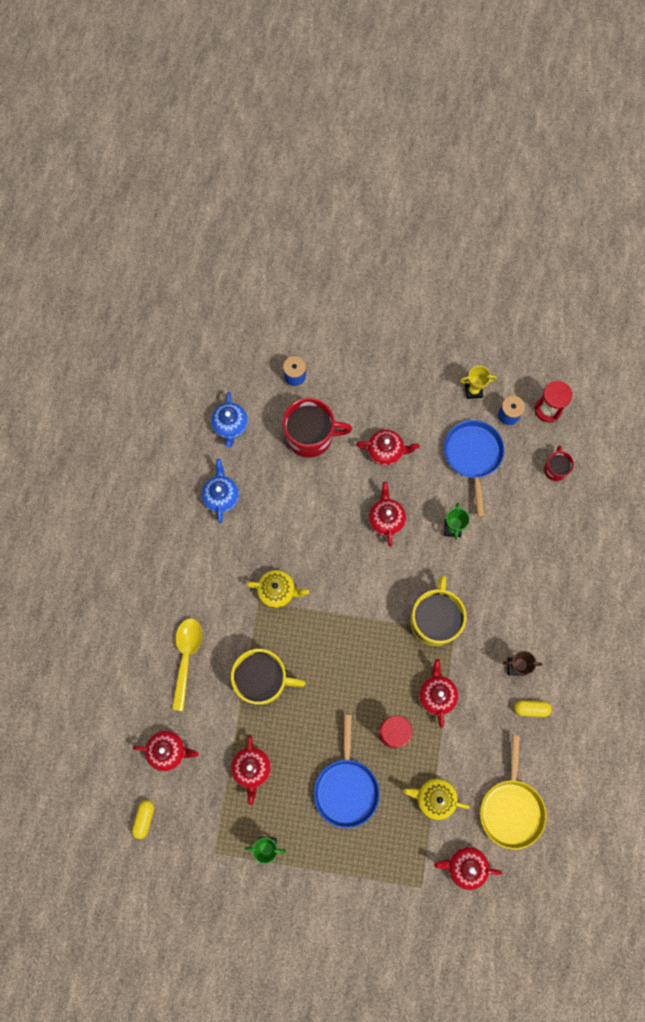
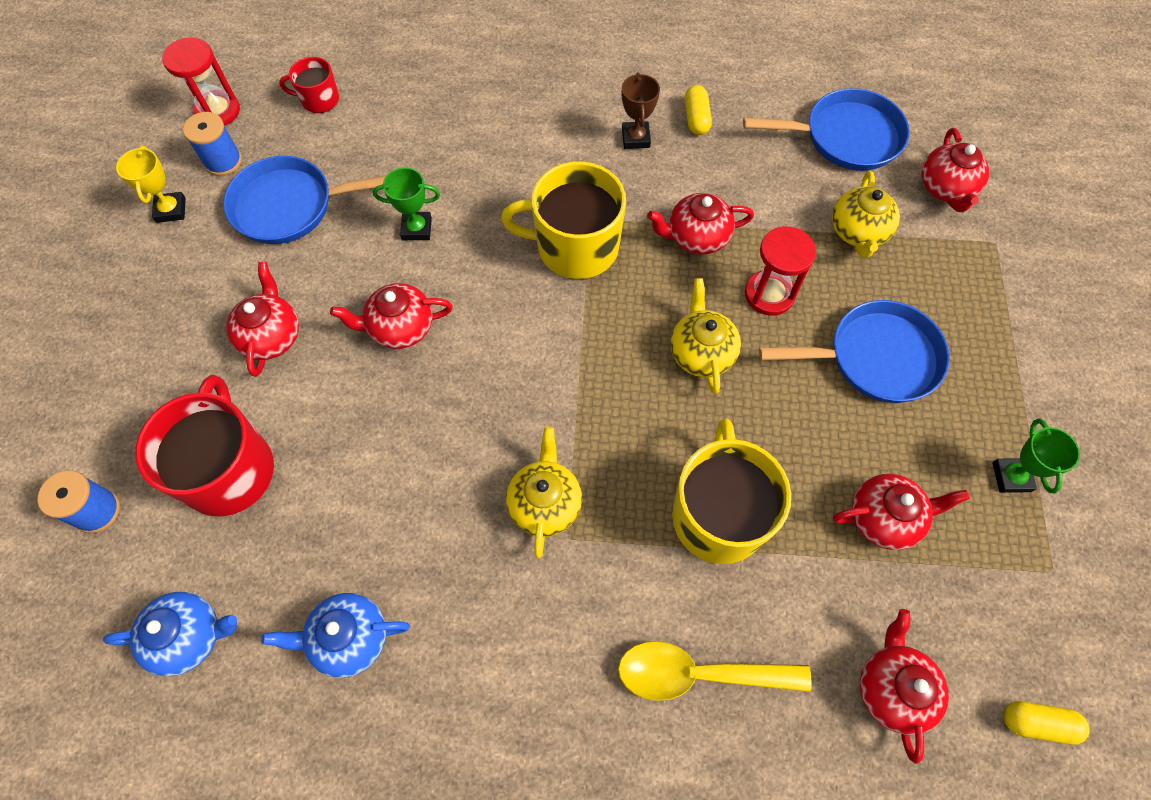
camera: 95 degrees left, 10 degrees down
yellow pan [480,735,547,850] -> blue pan [743,88,910,171]
none -> yellow teapot [670,278,741,394]

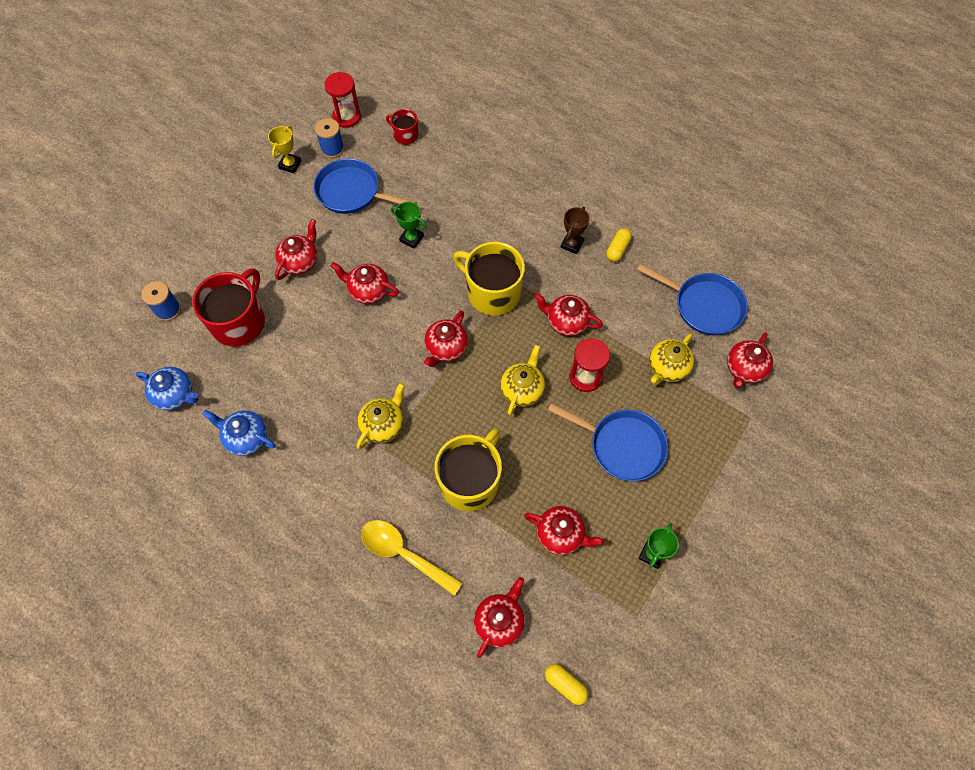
camera: 30 degrees right, 0 degrees up
none -> red teapot [424,311,468,367]

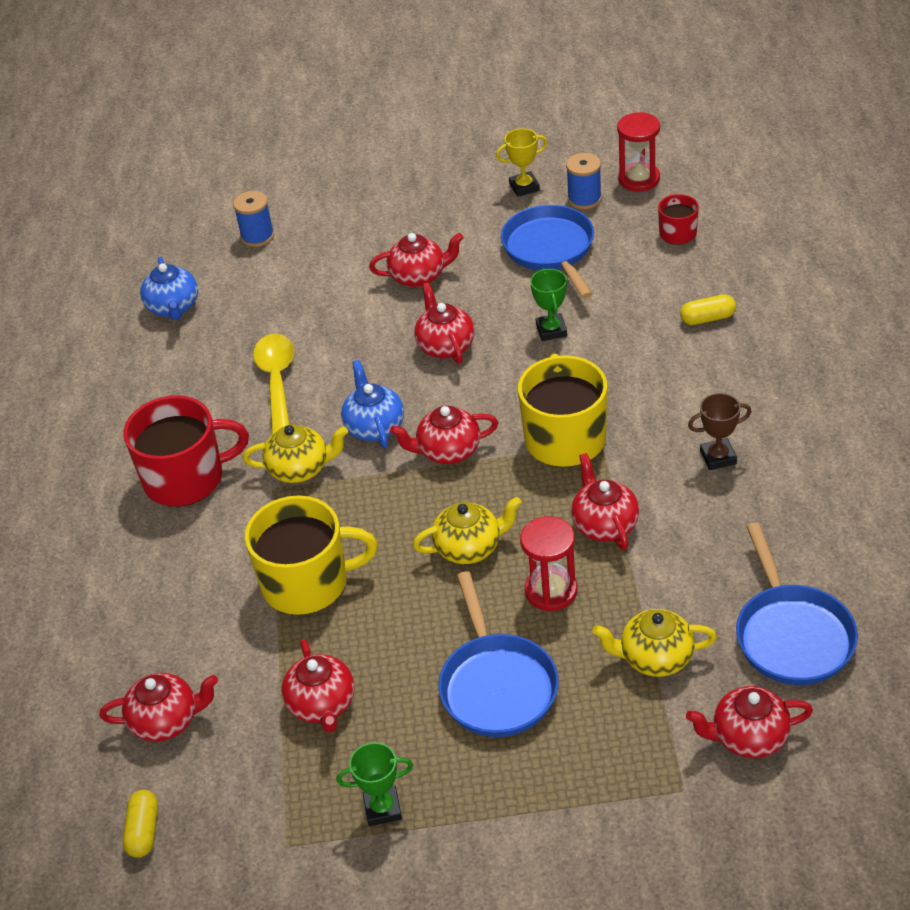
camera: 55 degrees right, 20 degrees down
red mug [192,268,265,347] -> red mug moved to [123,395,249,507]
blue teapot [202,410,276,456] -> blue teapot moved to [341,360,404,448]
yellow spoon [361,520,462,596] -> yellow spoon moved to [253,334,294,435]
yellow capsule [606,229,632,262] -> yellow capsule moved to [680,294,736,325]

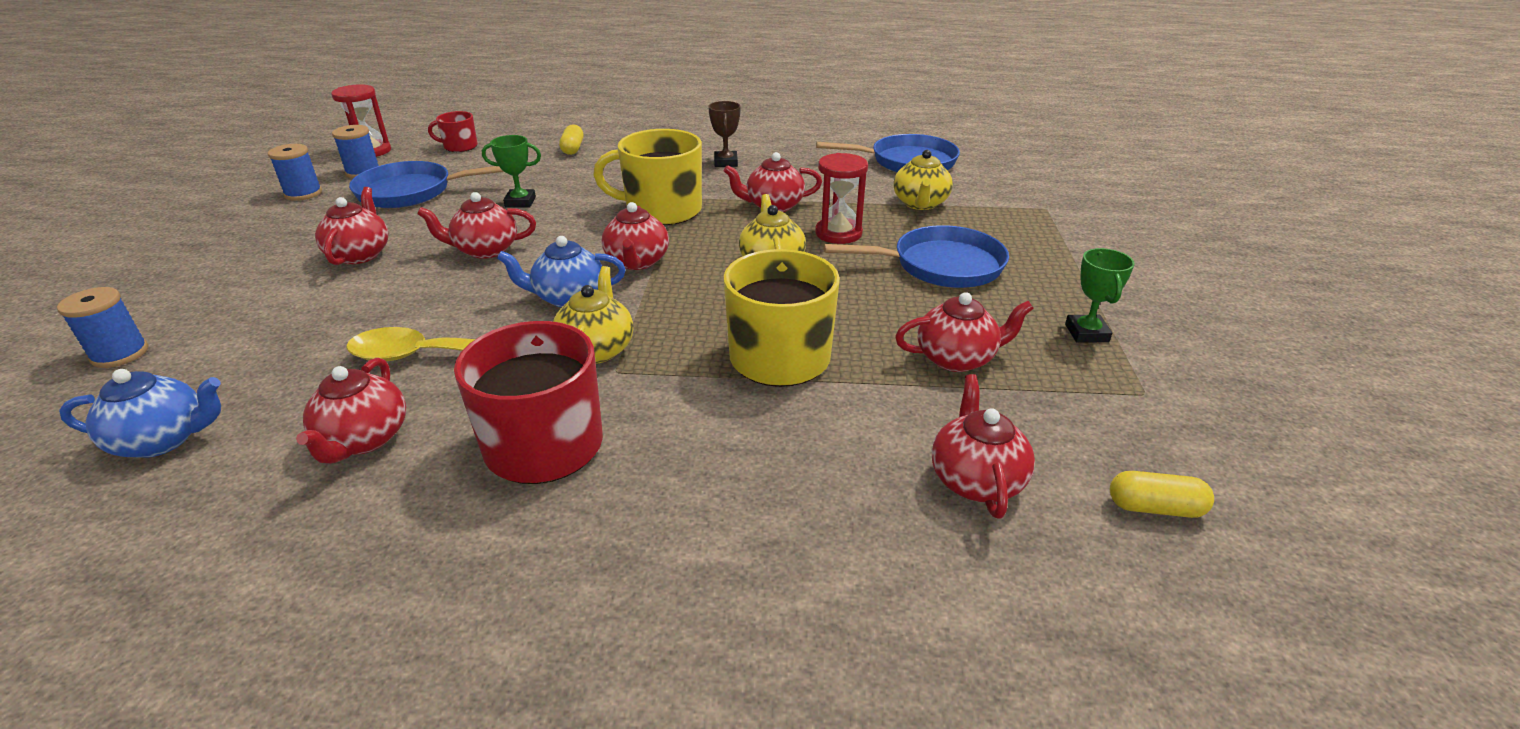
camera: 85 degrees left, 10 degrees down
yellow trophy [496,128,548,197] -> blue spool [268,144,322,201]
red teapot [686,686,813,758] -> red teapot moved to [296,358,406,463]

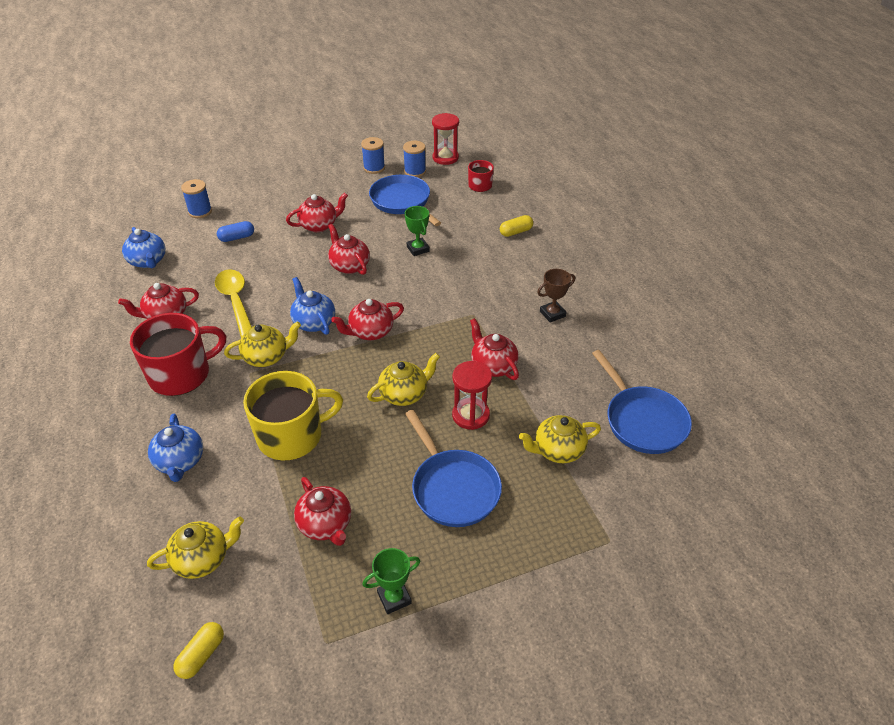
camera: 65 degrees right, 10 degrees up
yellow mug [593,129,702,225] -> none
red teapot [932,374,1035,518] -> yellow teapot [147,517,244,579]
yellow capsule [1110,471,1214,518] -> yellow capsule turned 45 degrees clockwise [173,622,224,679]
none -> blue teapot [148,414,203,482]
none -> blue capsule [217,221,254,242]

